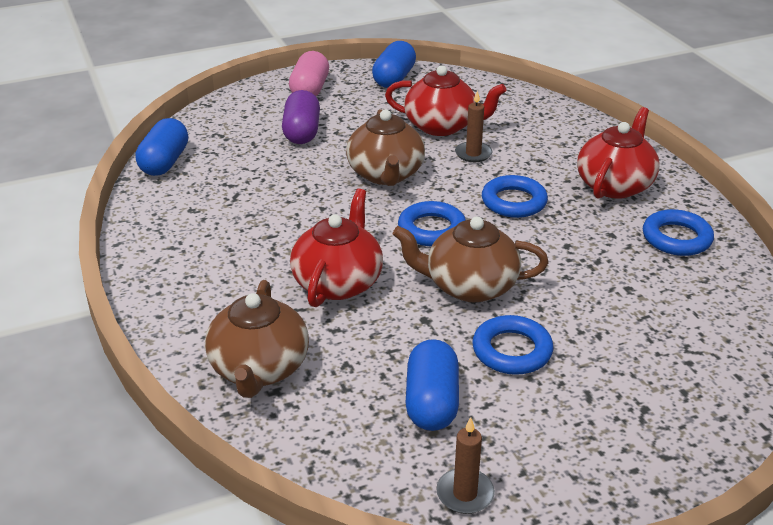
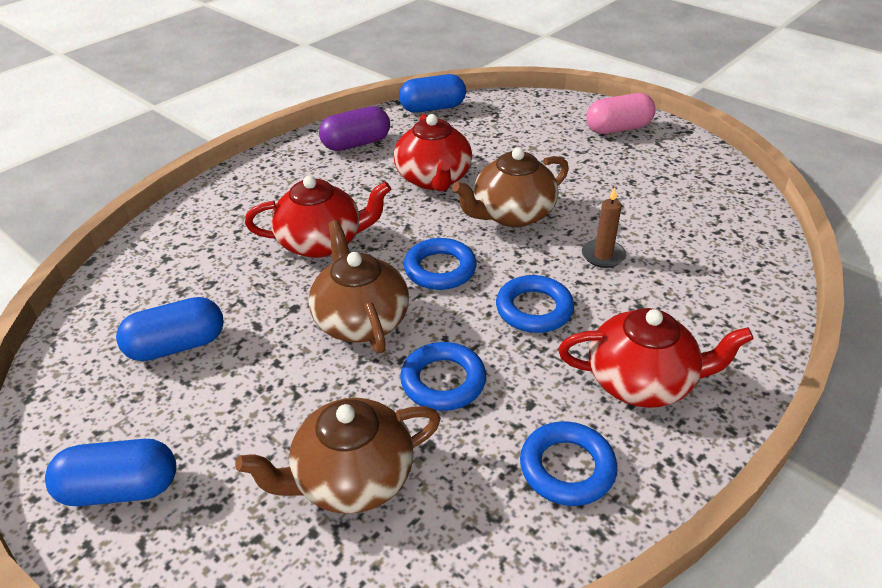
camera: 65 degrees right, 5 degrees up
brown teapot [205,280,309,398] -> brown teapot moved to [235,398,441,514]
purple capsule [282,90,320,144] -> purple capsule moved to [319,106,390,151]
blue capsule [372,41,416,88] -> blue capsule moved to [45,439,176,506]
red teapot [385,65,506,136] -> red teapot moved to [394,114,472,192]
brown candle [436,417,495,514] -> none
blue ring [472,315,553,375] -> blue ring moved to [400,342,486,411]

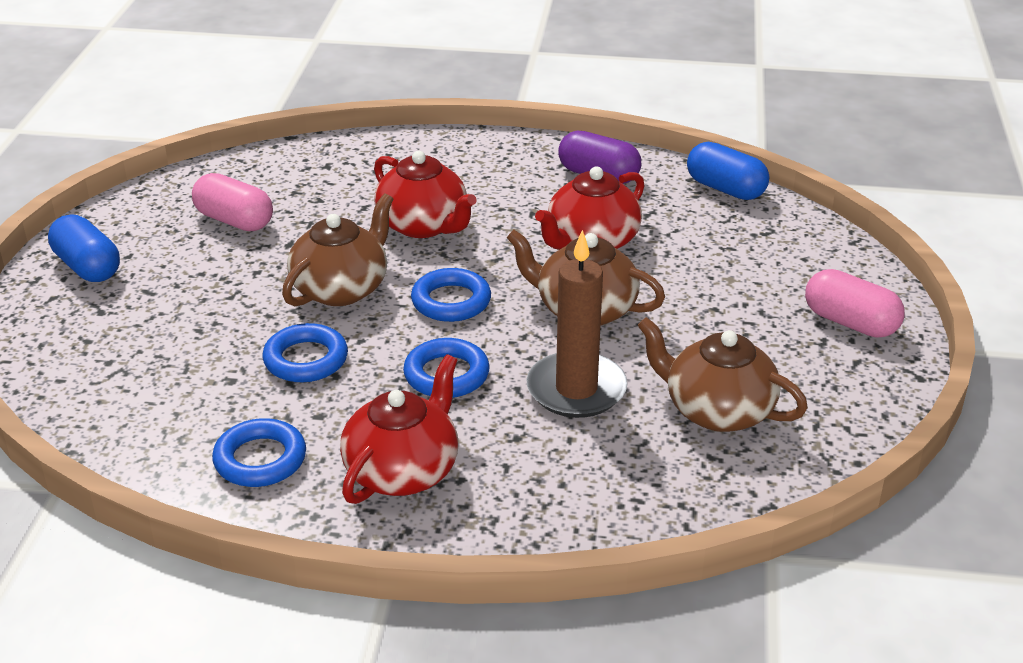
camera: 55 degrees right, 5 degrees down
blue capsule [116,297,224,361] -> pink capsule [192,173,273,231]
brown teapot [235,398,441,514] -> brown teapot moved to [637,317,808,432]
red teapot [558,308,754,408] -> red teapot turned 120 degrees counterclockwise [340,354,458,504]
brown candle [582,187,626,268] -> brown candle [526,230,628,418], size x1.88

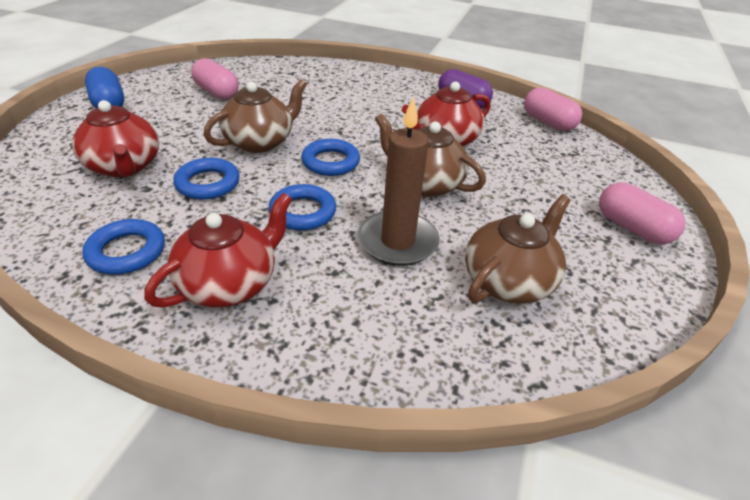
camera: 10 degrees right, 5 degrees up
red teapot [374,151,477,238] -> red teapot moved to [72,100,159,177]
brown teapot [637,317,808,432] -> brown teapot turned 90 degrees clockwise [465,195,570,304]
blue capsule [687,142,769,200] -> pink capsule [524,87,582,131]

